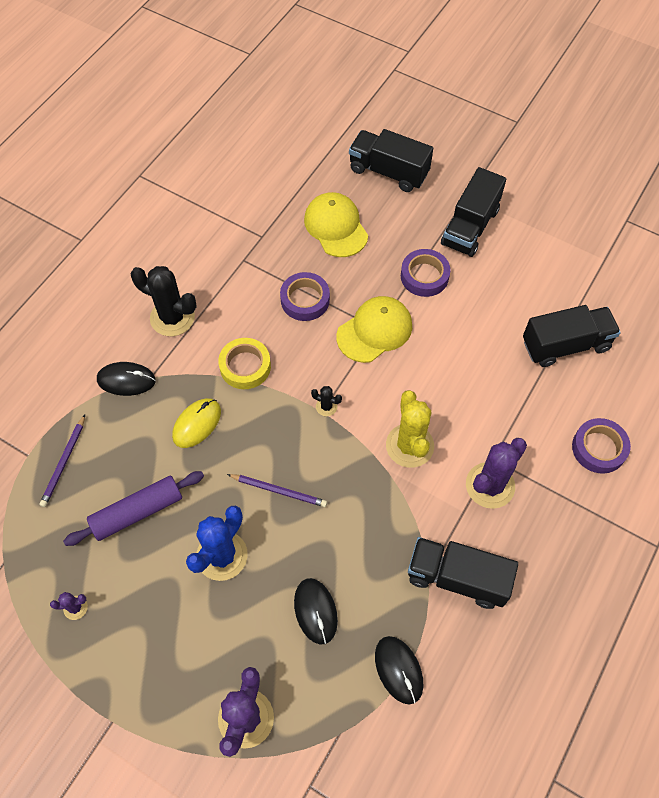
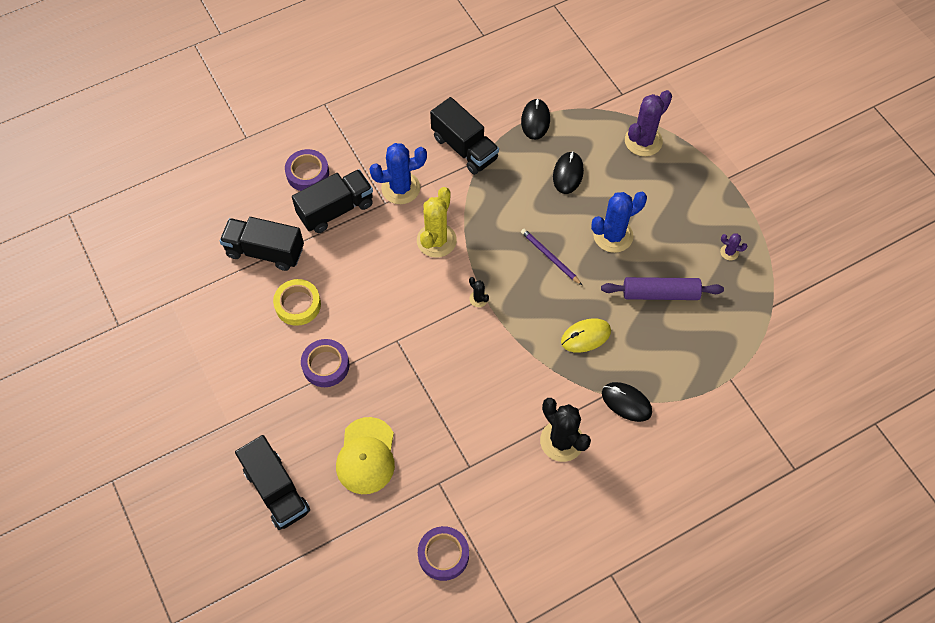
camera: 150 degrees left, 0 degrees up
purple pencil [39,415,85,507] -> none
yellow tape [218,338,271,389] -> yellow tape moved to [273,279,321,326]
purple tape [280,272,330,321] -> purple tape moved to [418,526,469,581]
yellow cap [337,296,412,363] -> none
black truck [441,167,506,257] -> black truck moved to [292,169,373,233]
purple cactus [466,438,527,509] -> blue cactus [369,143,427,204]

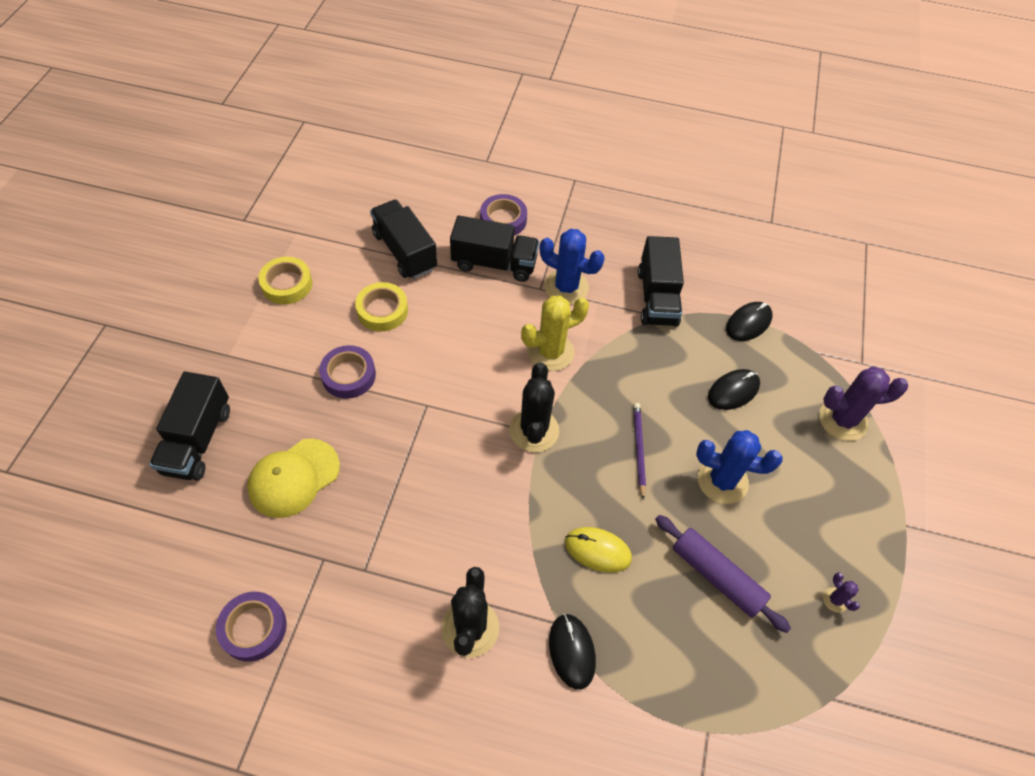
camera: 40 degrees right, 5 degrees down
black cactus [469,277,489,307] -> black cactus [509,363,559,452], size x2.18
none -> yellow tape [258,257,312,304]

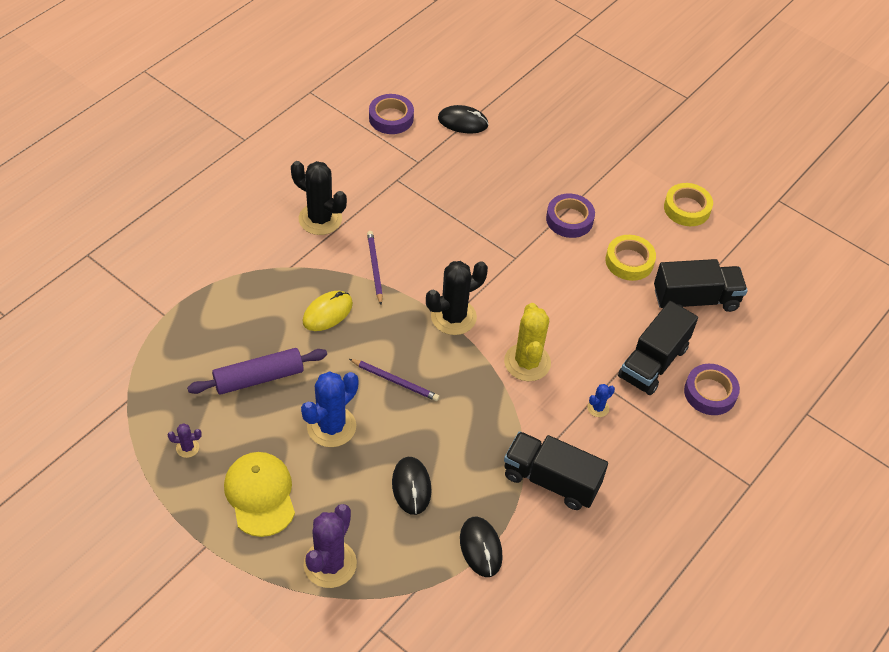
camera: 115 degrees right, 5 degrees down
black truck [149,372,230,480] -> none
yellow cap [247,439,340,518] -> yellow cap moved to [224,452,295,537]
black cactus [509,363,559,452] -> black cactus turned 60 degrees counterclockwise [426,261,488,335]
blue cactus [540,229,605,304] -> blue cactus [587,384,615,417], size x0.46
black mouse [549,613,596,690] -> black mouse moved to [438,105,489,133]
none -> purple pencil [367,231,383,305]

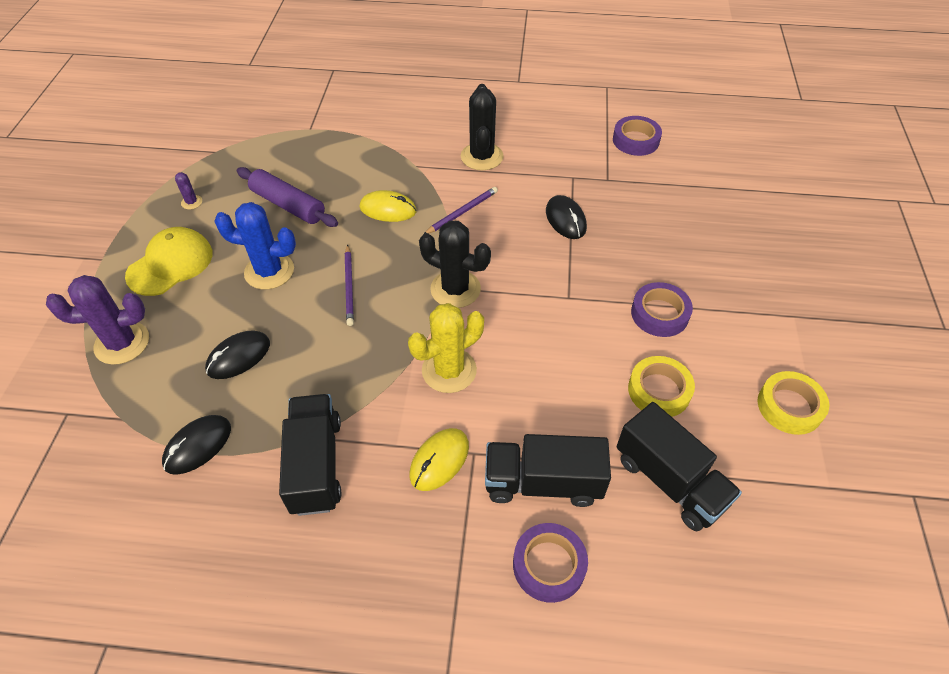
camera: 60 degrees right, 0 degrees up
black mouse [438,105,489,133] -> black mouse moved to [546,195,587,239]
blue cactus [587,384,615,417] -> yellow mouse [409,428,469,491]

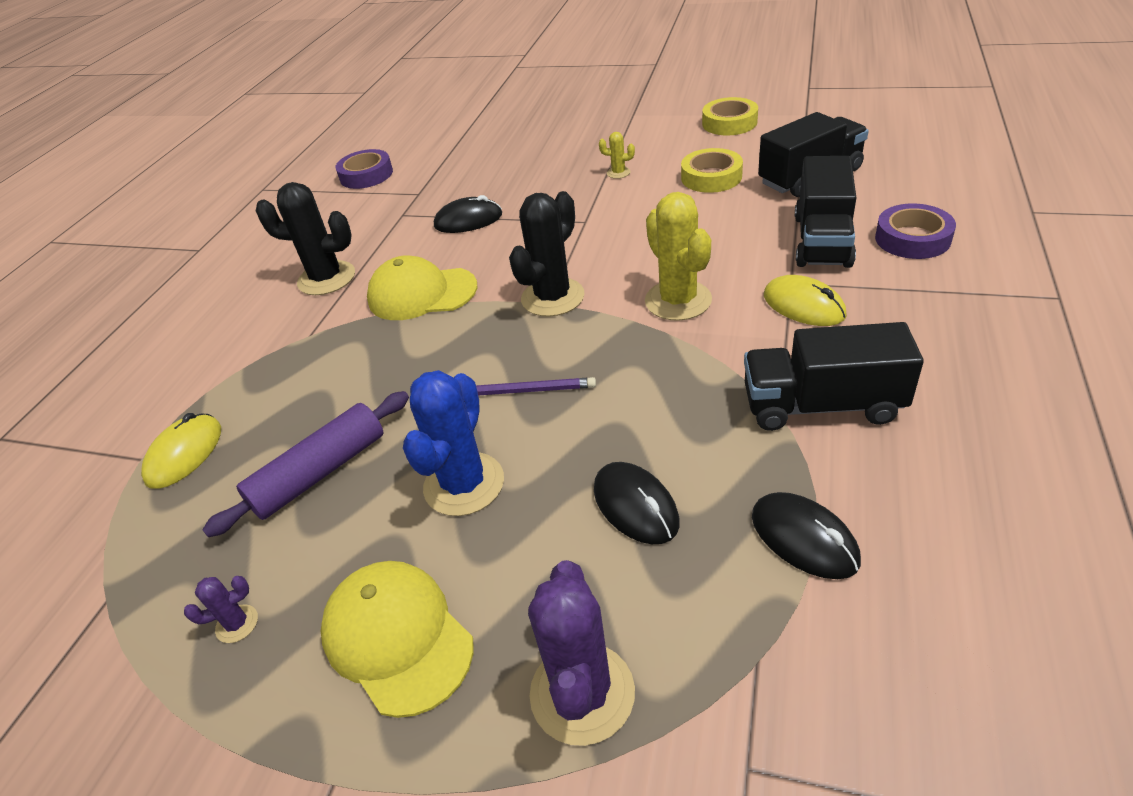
camera: 75 degrees left, 10 degrees down
yellow mouse [359,190,417,222] -> yellow mouse moved to [141,413,221,489]
purple pencil [424,187,498,234] -> yellow cap [367,256,477,320]
purple tape [631,282,693,337] -> yellow cactus [599,132,635,179]

